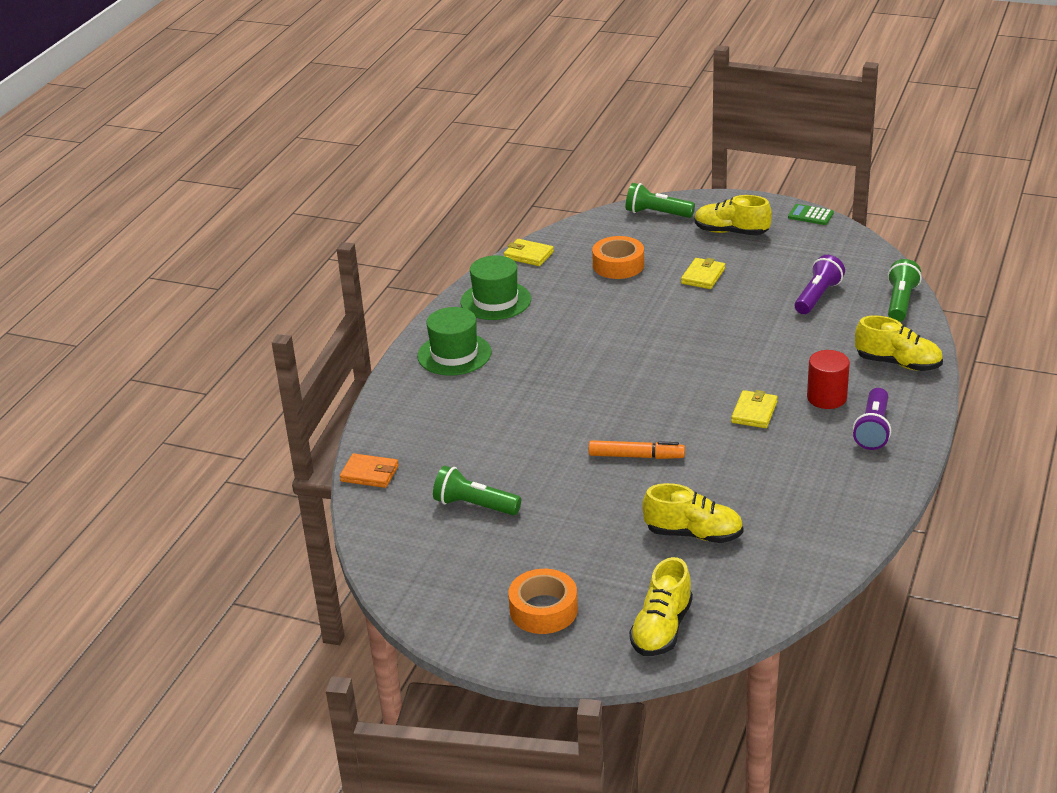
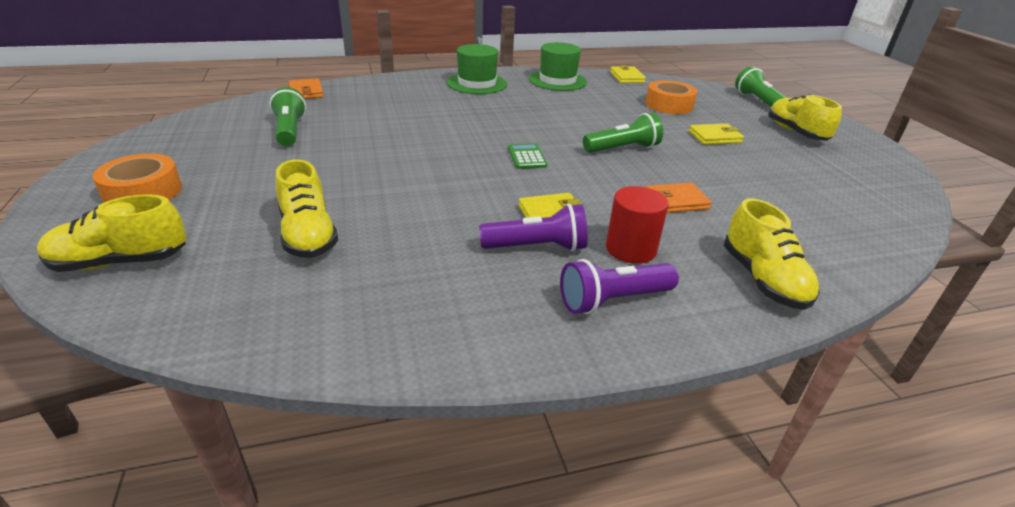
camera: 50 degrees right, 0 degrees up
orange marker [589,440,685,459] -> none
green calculator [788,204,834,225] -> green calculator moved to [508,143,547,169]
purple flashlight [795,255,845,314] -> purple flashlight moved to [479,204,588,251]
green flashlight [888,259,922,322] -> green flashlight moved to [583,113,663,153]
none -> orange wallet [646,183,712,213]

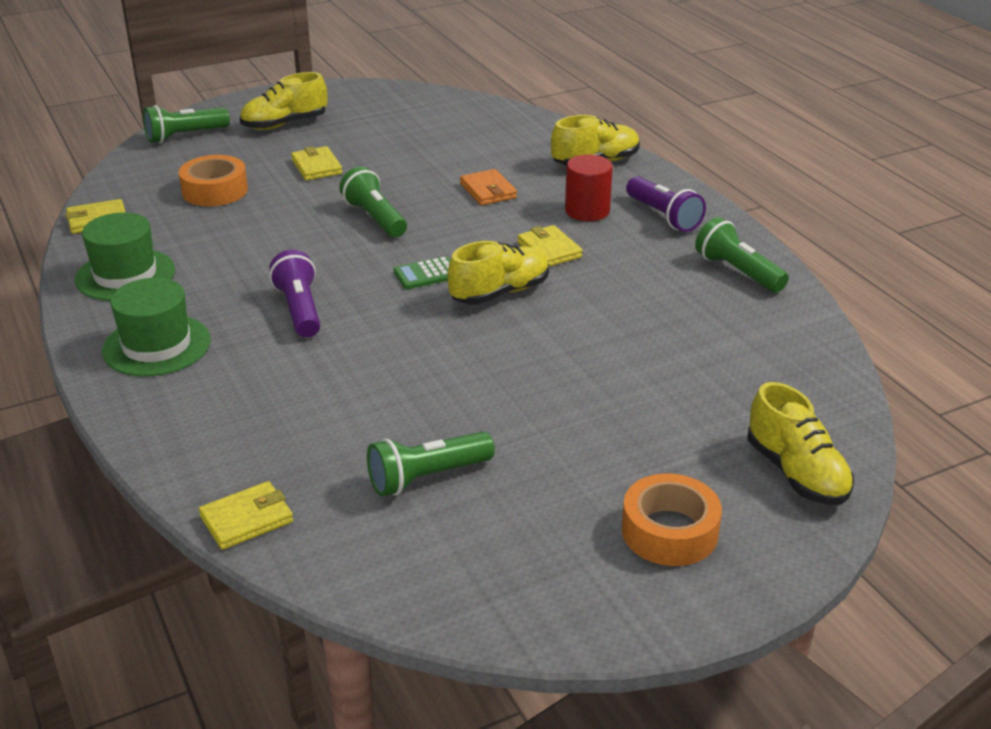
camera: 100 degrees left, 0 degrees up
yellow shoe [276,159,338,258] -> yellow shoe moved to [447,241,549,305]
orange wallet [289,78,324,99] -> yellow wallet [199,481,293,550]
purple flashlight [479,204,588,251] -> purple flashlight moved to [269,250,320,338]
none -> green flashlight [695,217,789,293]

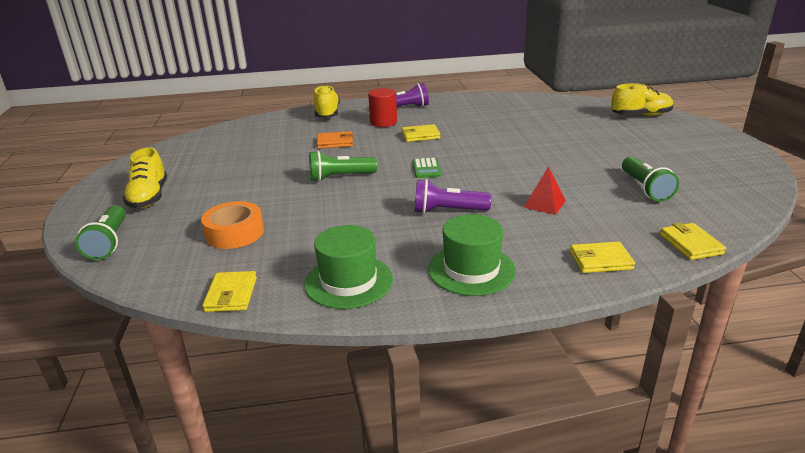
camera: 70 degrees left, 5 degrees down
yellow wallet [291,146,342,180] -> yellow wallet moved to [570,242,635,273]
yellow shoe [447,241,549,305] -> none
orange tape [622,474,722,566] -> none
green flashlight [695,217,789,293] -> none
none -> red pyramid [524,166,566,215]

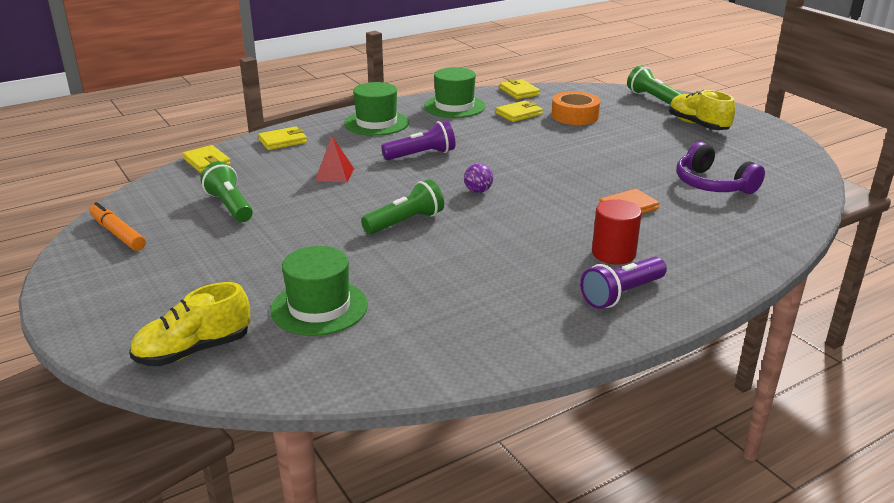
camera: 155 degrees right, 0 degrees up
green flashlight [309,151,377,182] -> green flashlight moved to [361,179,444,234]
yellow shoe [314,85,340,118] -> none
yellow wallet [402,124,440,142] -> yellow wallet moved to [496,100,543,122]
green calculator [413,158,441,178] -> purple ball [464,163,493,193]
none -> orange marker [90,202,146,251]
none -> green hat [270,246,368,336]
none -> purple headphones [676,142,765,194]

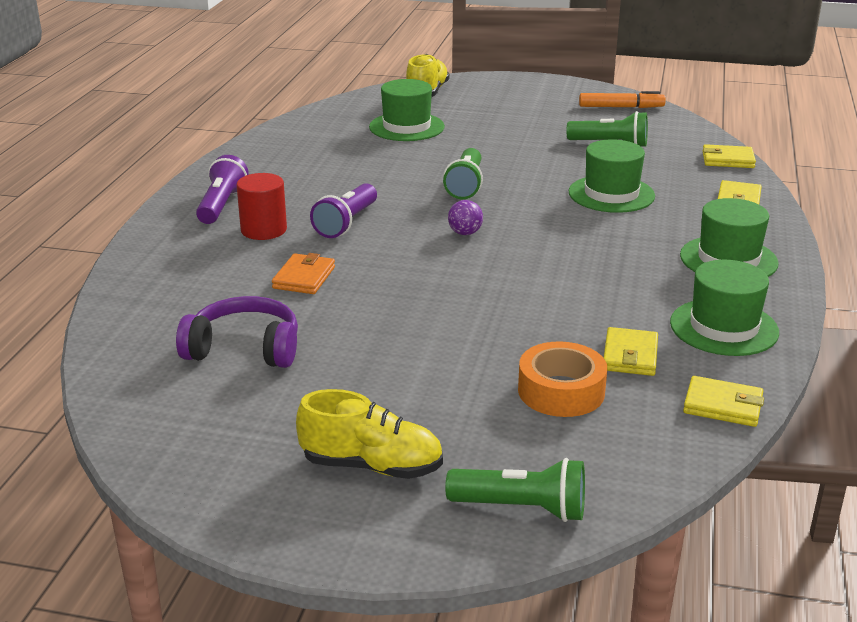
camera: 135 degrees right, 0 degrees up
red pyramid [315,137,354,183] -> green hat [569,139,655,213]
purple flashlight [381,121,455,160] -> purple flashlight moved to [310,183,377,238]

